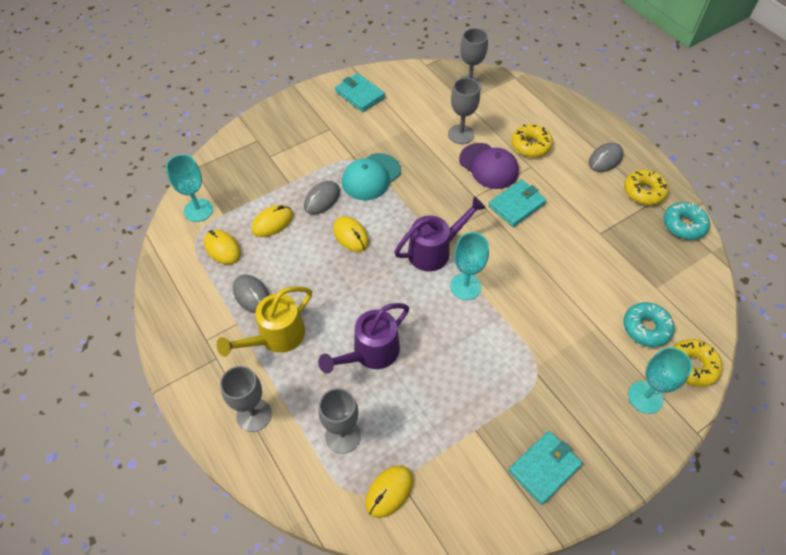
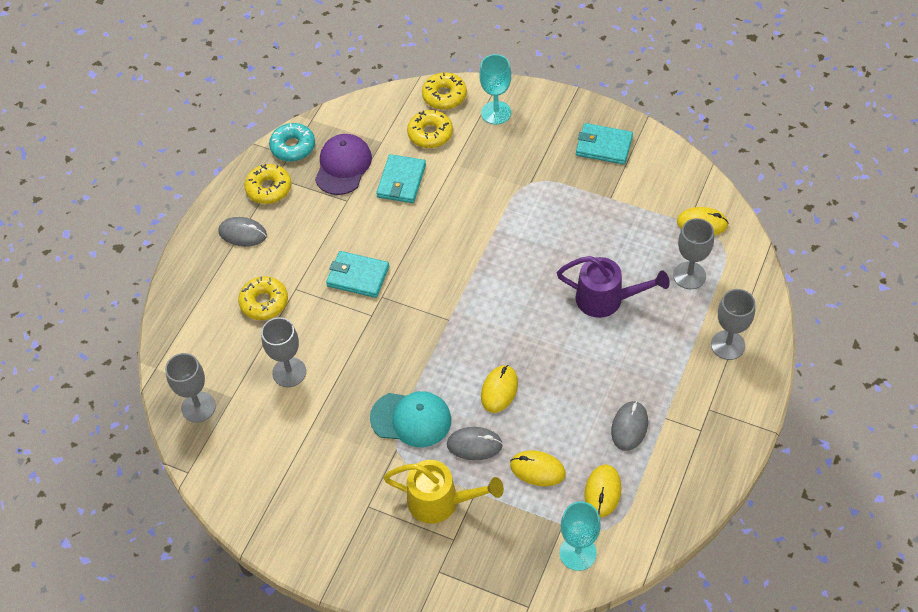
camera: 120 degrees left, 0 degrees up
yellow watering can [217,286,312,357] -> yellow watering can moved to [383,460,504,524]
turquoise wallet [335,73,385,112] -> turquoise wallet moved to [376,154,426,203]
purple watering can [394,196,486,272] -> none
turquoise goblet [450,232,489,300] -> none
purple cap [459,143,519,189] -> purple cap moved to [315,134,372,195]
turquoise donut [624,302,674,347] -> yellow donut [407,109,453,148]

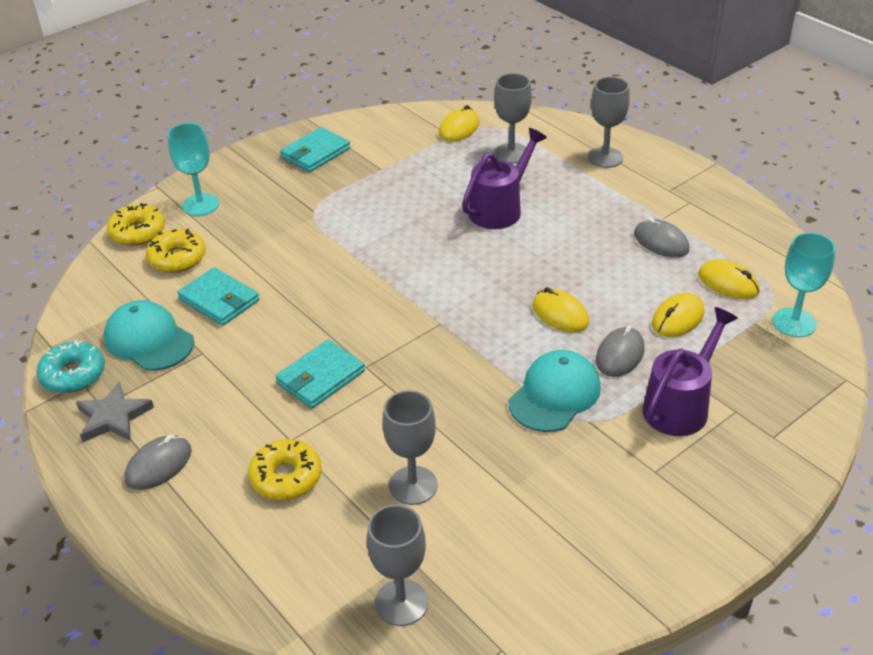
camera: 65 degrees left, 15 degrees down
yellow donut [244,164,291,204] -> grey star [76,381,154,442]
purple cap [315,134,372,195] -> turquoise cap [104,300,194,371]
yellow watering can [383,460,504,524] -> purple watering can [643,307,738,436]

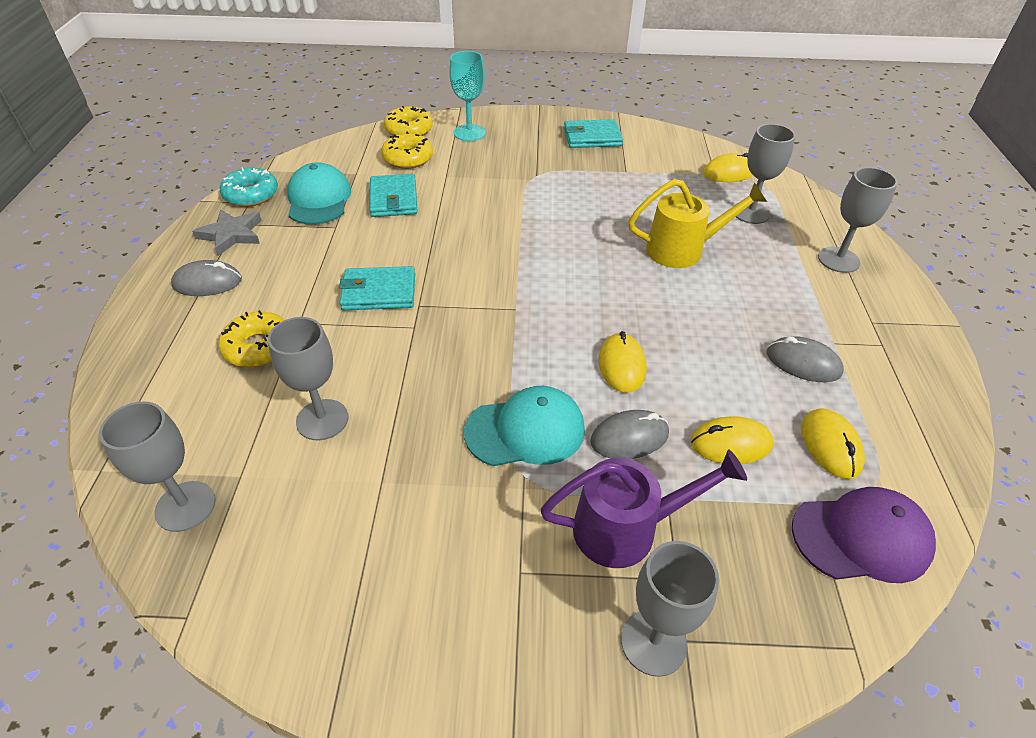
camera: 40 degrees right, 5 degrees up
purple watering can [462,128,547,229] -> yellow watering can [628,179,767,268]
grey mouse [634,217,689,258] -> grey mouse turned 60 degrees counterclockwise [767,336,844,382]
turquoise goblet [772,232,836,337] -> purple cap [792,487,936,583]
none -> grey goblet [621,541,719,677]

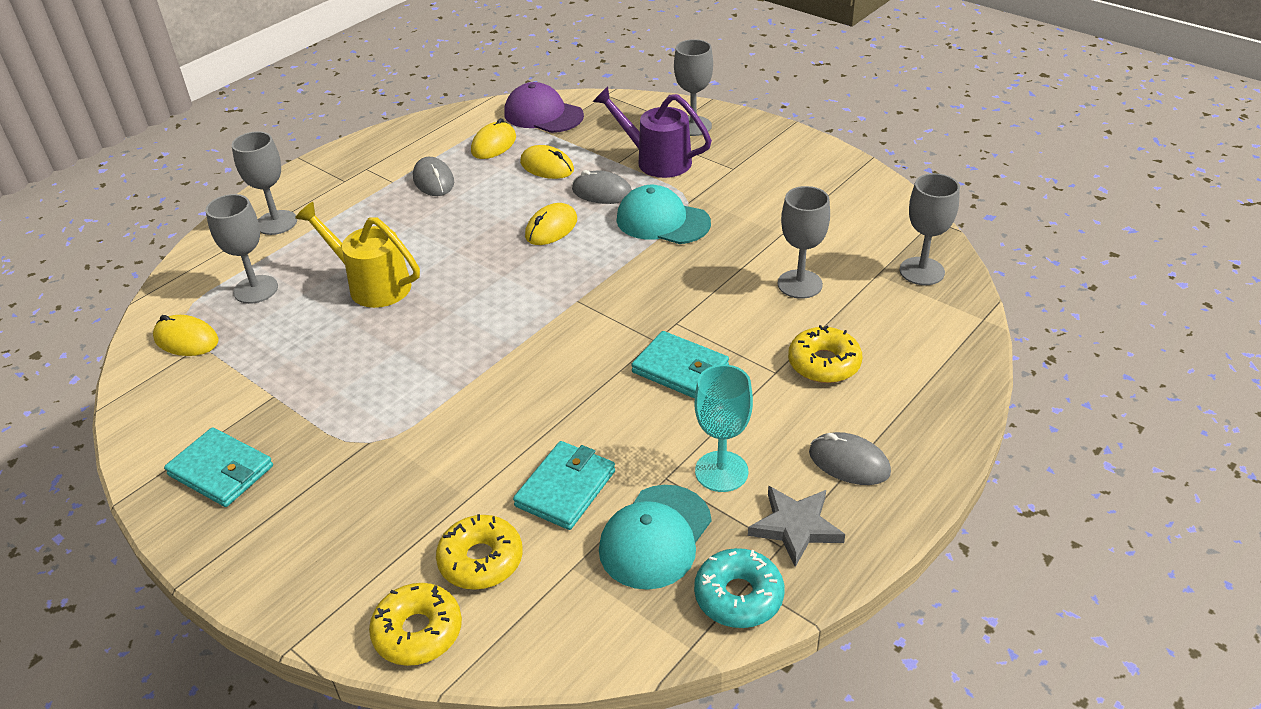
camera: 140 degrees left, 5 degrees down
turquoise goblet [449,51,486,141] -> turquoise goblet moved to [695,365,753,492]

